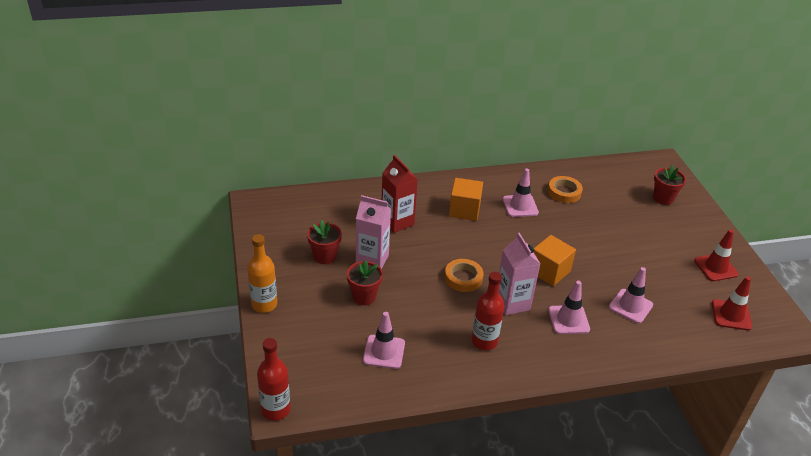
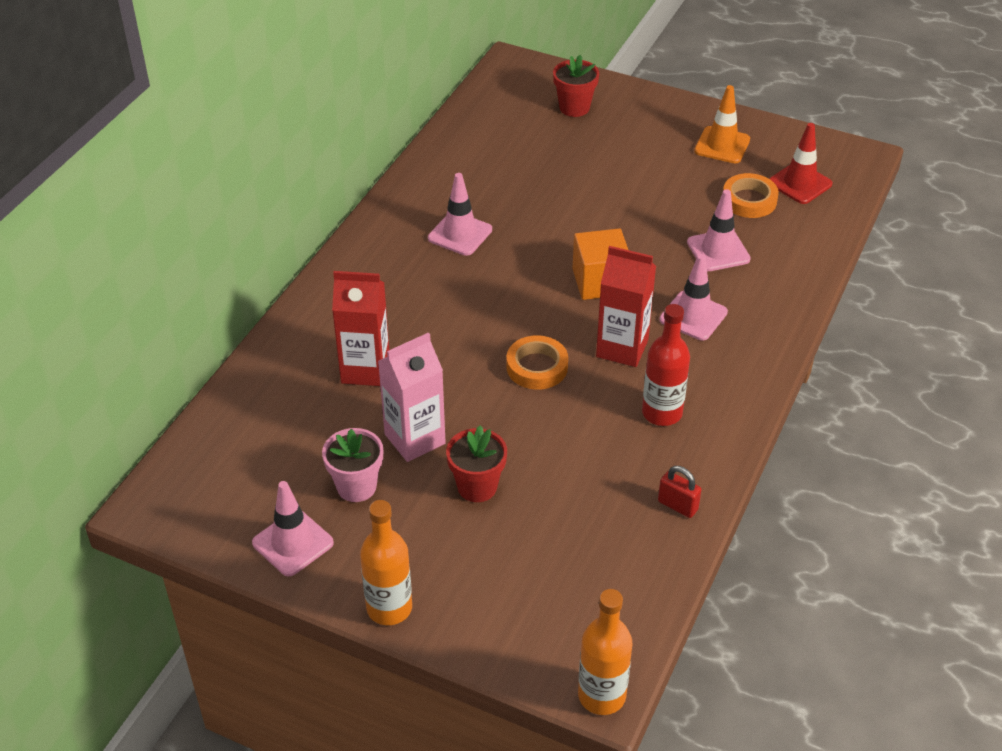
camera: 50 degrees left, 5 degrees up
red bottle [257,338,291,421] -> orange bottle [578,589,632,715]
red flower pot [307,220,342,264] -> pink flower pot [322,428,383,502]
pink traffic cone [363,312,405,369] -> pink traffic cone moved to [252,481,334,576]
orange cube [449,178,483,221] -> none
pink carton [499,233,540,315] -> red carton [596,246,656,367]
orange tape [548,176,583,203] -> orange tape moved to [723,173,779,218]
red traffic cone [694,229,739,281] -> orange traffic cone [694,85,750,163]
none -> red padlock [658,466,701,518]

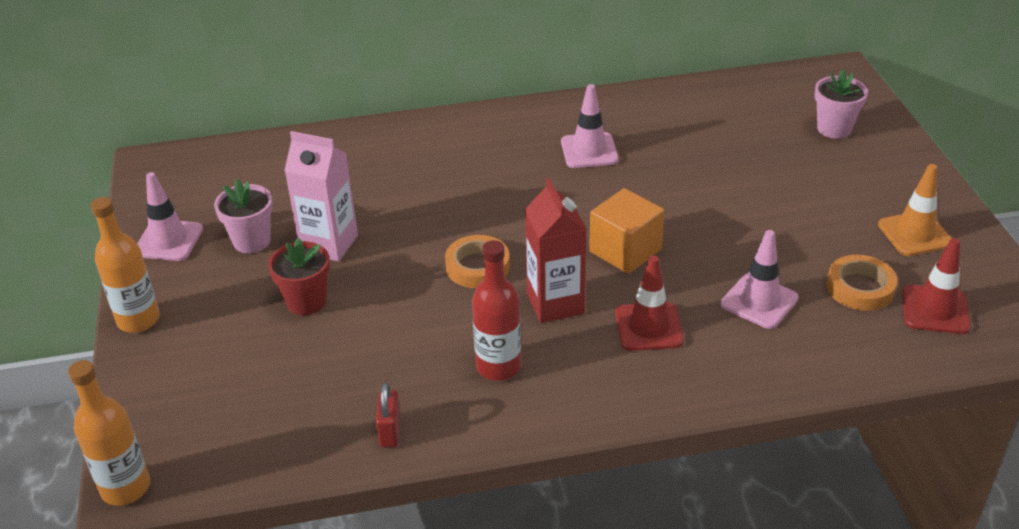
camera: 55 degrees right, 5 degrees down
red carton [332,271,389,386] -> none
red flower pot [553,55,599,117] -> pink flower pot [815,69,868,139]
pink traffic cone [659,254,728,340] -> red traffic cone [615,255,684,351]

